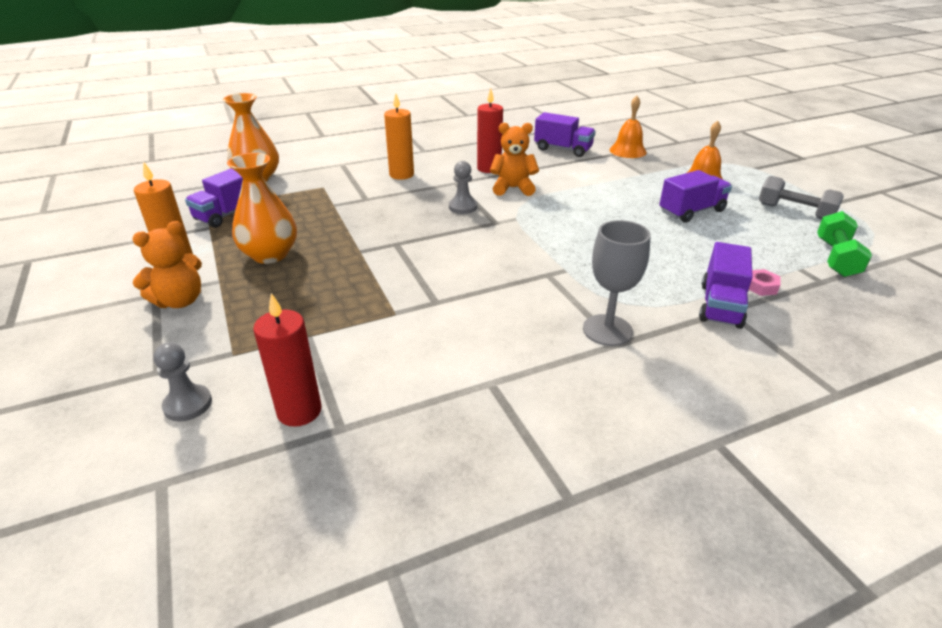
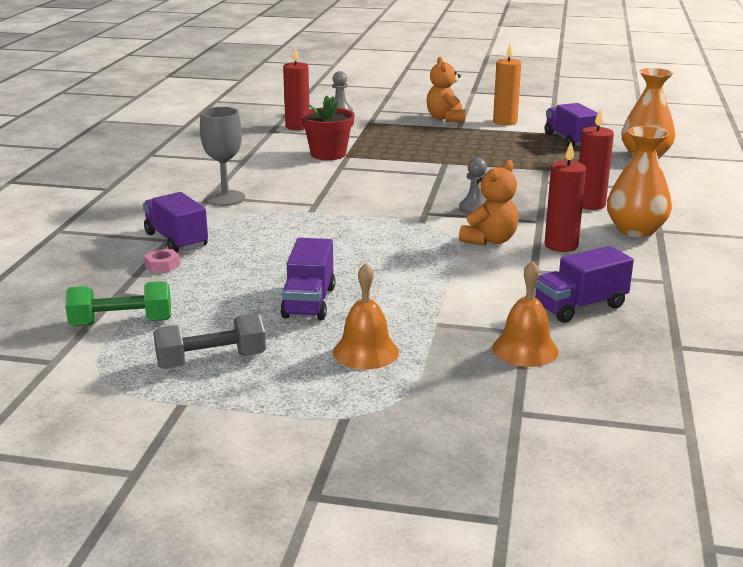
camera: 125 degrees right, 10 degrees down
orange vase [227,153,297,264] -> orange vase moved to [607,126,672,237]
orange candle [384,94,414,180] -> red candle [579,109,614,210]
green dumbbell [817,211,872,277] -> green dumbbell turned 60 degrees counterclockwise [65,281,171,326]
none -> red flower pot [301,95,355,160]

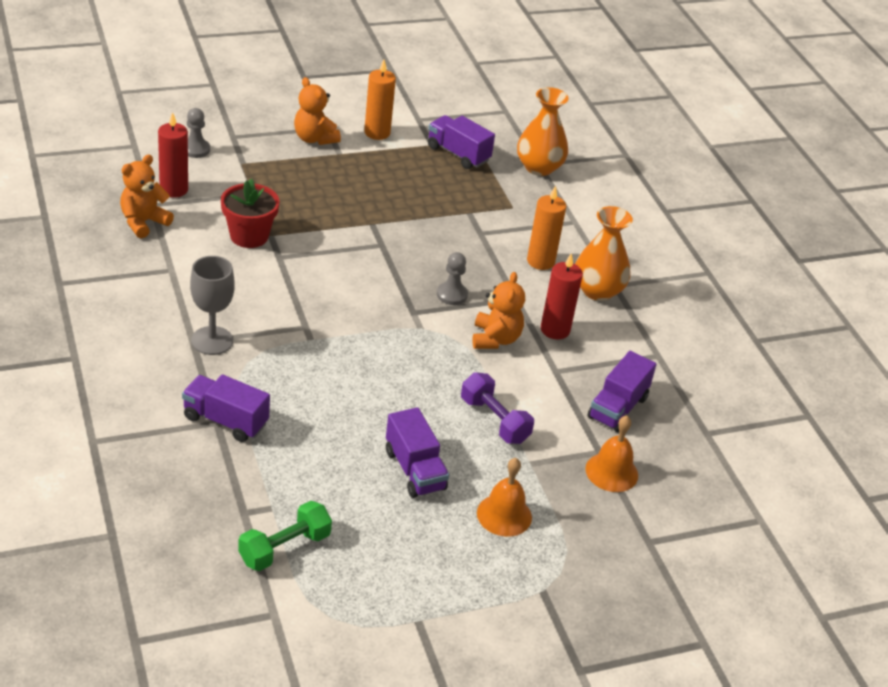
camera: 35 degrees left, 15 degrees up
pink nut [144,249,180,272] -> none
grey dumbbell [153,313,266,369] -> none
red candle [579,109,614,210] -> orange candle [527,185,566,270]
none -> orange teddy bear [120,154,174,238]
none -> purple dumbbell [461,372,534,444]

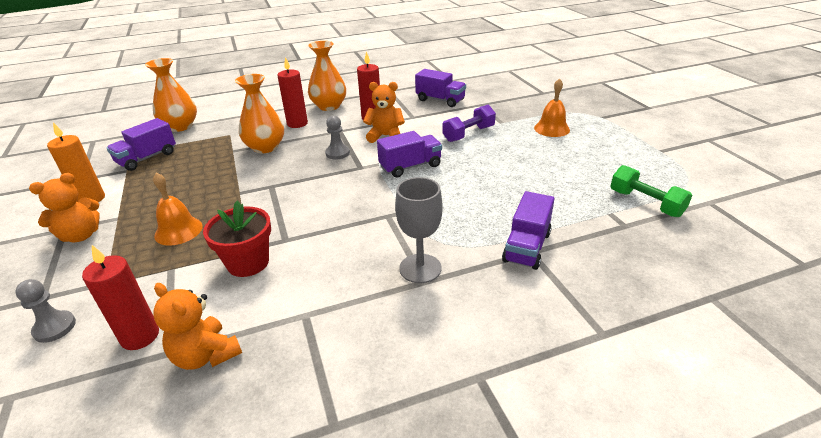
camera: 85 degrees left, 5 degrees down
purple truck [386,407,449,498] -> purple truck moved to [377,131,442,177]
orange candle [527,185,566,270] -> red candle [277,57,308,128]
orange bell [585,416,638,492] -> orange bell moved to [153,173,203,246]
none -> orange vase [235,74,284,153]

